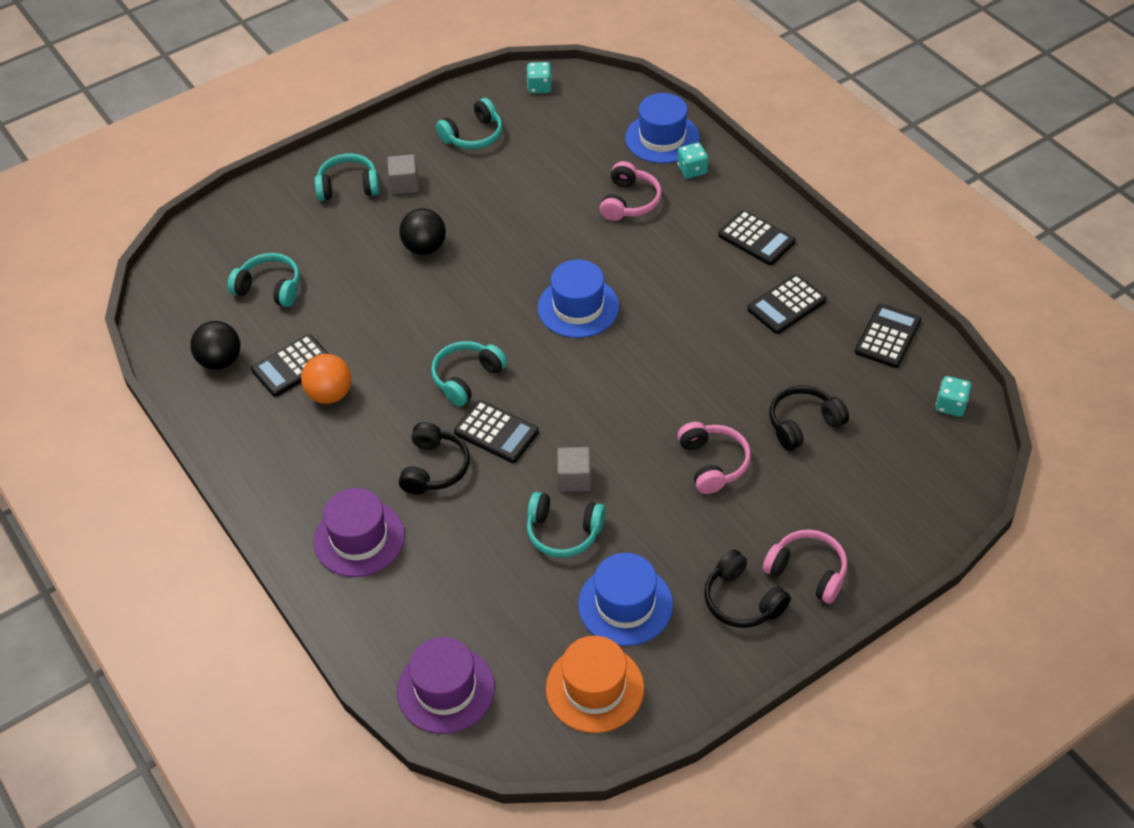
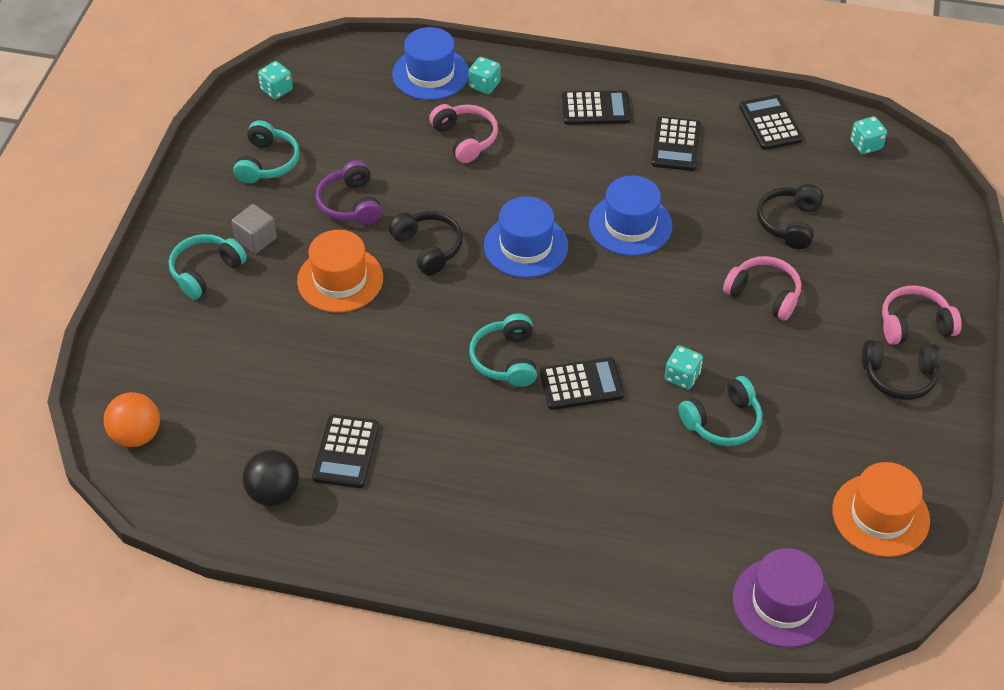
camera: 45 degrees left, 0 degrees up
turquoise headphones [228,253,300,307] -> none
orange ball [301,354,351,404] -> orange ball moved to [104,392,160,447]
purple hat [314,488,405,577] -> none
black ball [399,208,446,255] -> orange hat [297,230,383,312]
black headphones [399,422,470,495] -> black headphones moved to [388,211,463,275]
grey cube [557,447,591,492] -> turquoise dice [665,345,703,390]
blue hat [578,553,673,646] -> blue hat moved to [589,176,673,256]
none -> purple headphones [316,160,382,225]

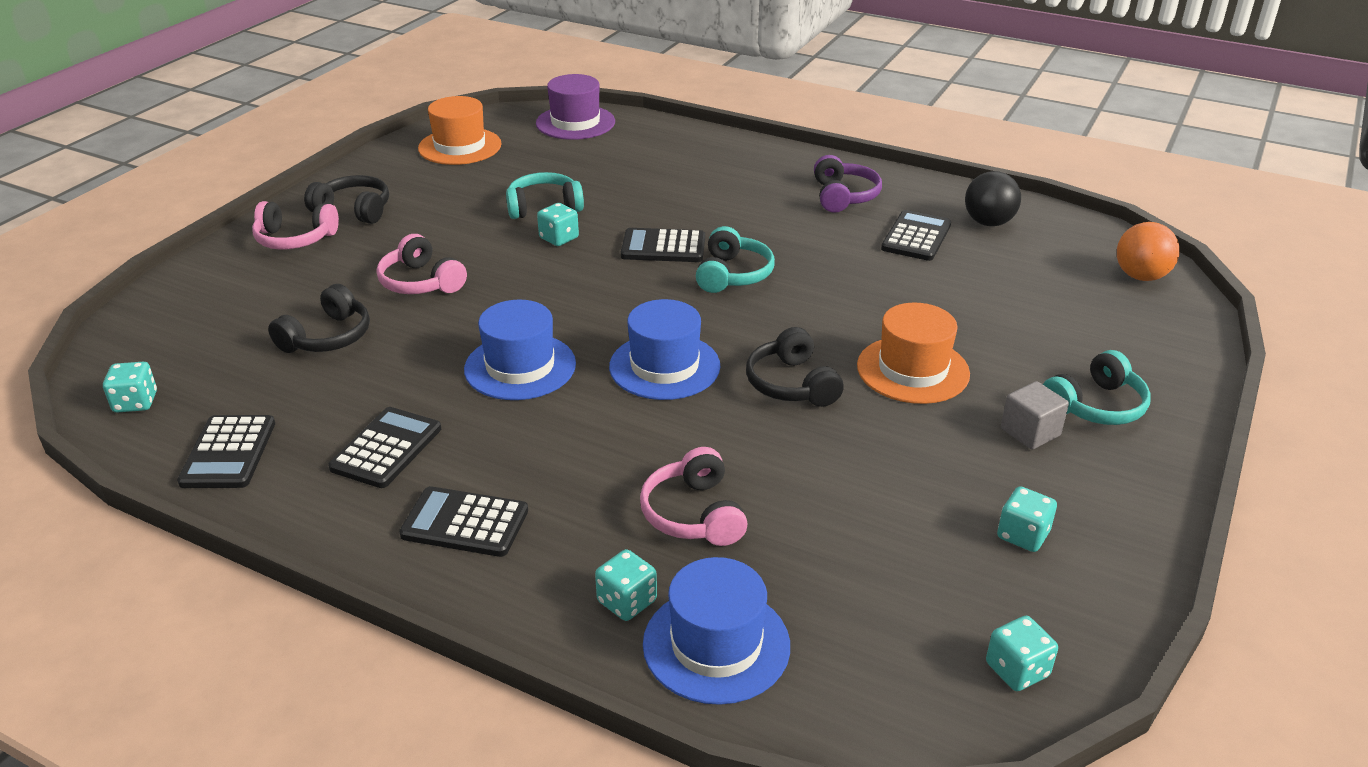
camera: 165 degrees left, 15 degrees down
turquoise headphones [233,120,300,183] -> turquoise dice [997,486,1057,552]
purple headphones [316,160,382,225] -> purple headphones moved to [814,155,882,213]

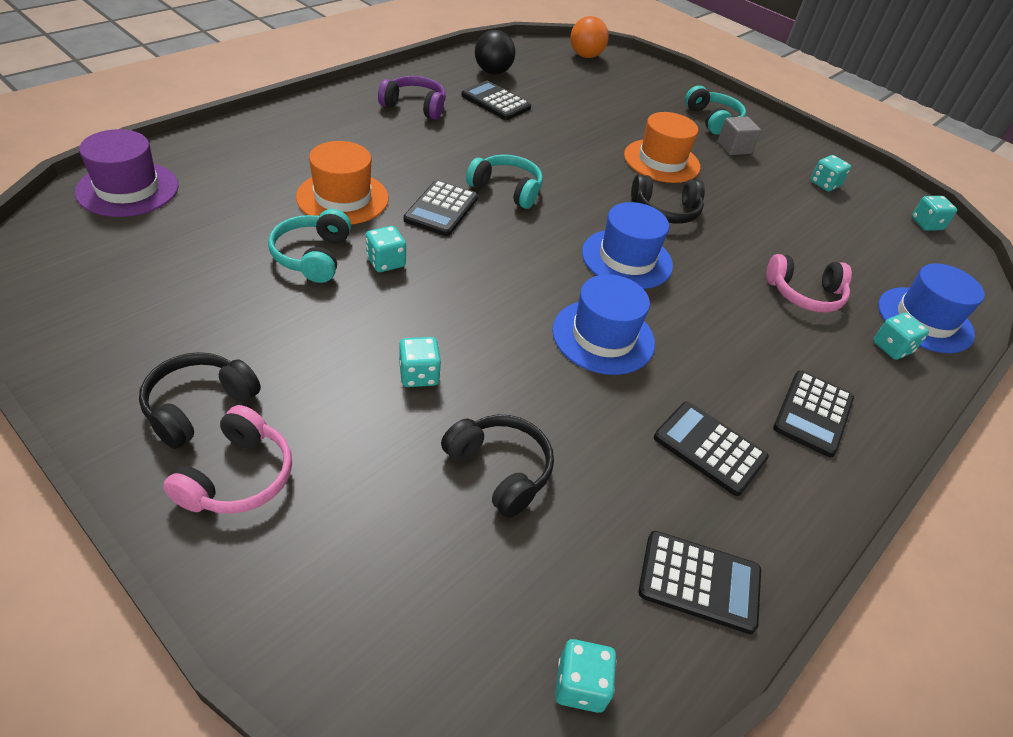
camera: 80 degrees left, 10 degrees up
pink headphones [377,234,467,294] -> turquoise dice [399,337,441,387]
orange hat [418,96,502,165] -> orange hat moved to [296,141,388,224]

